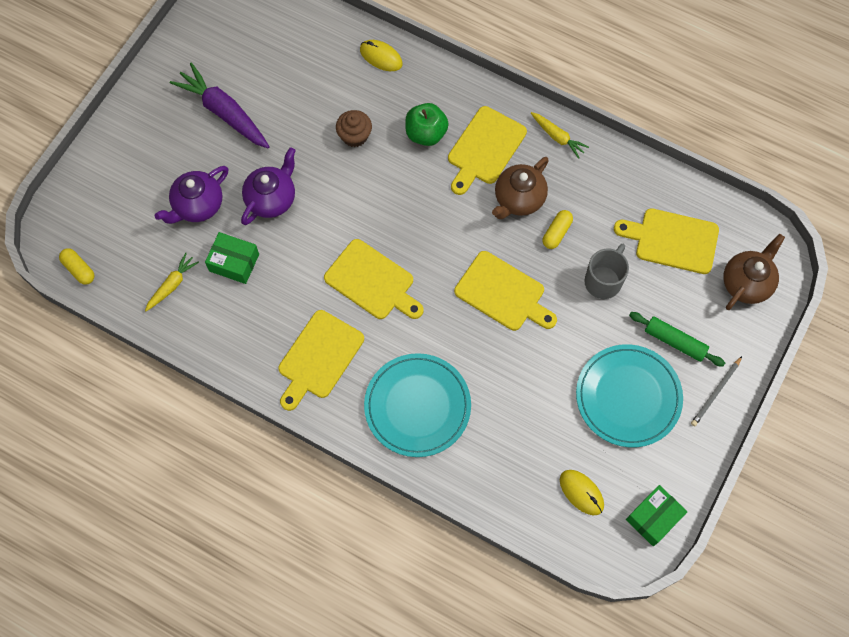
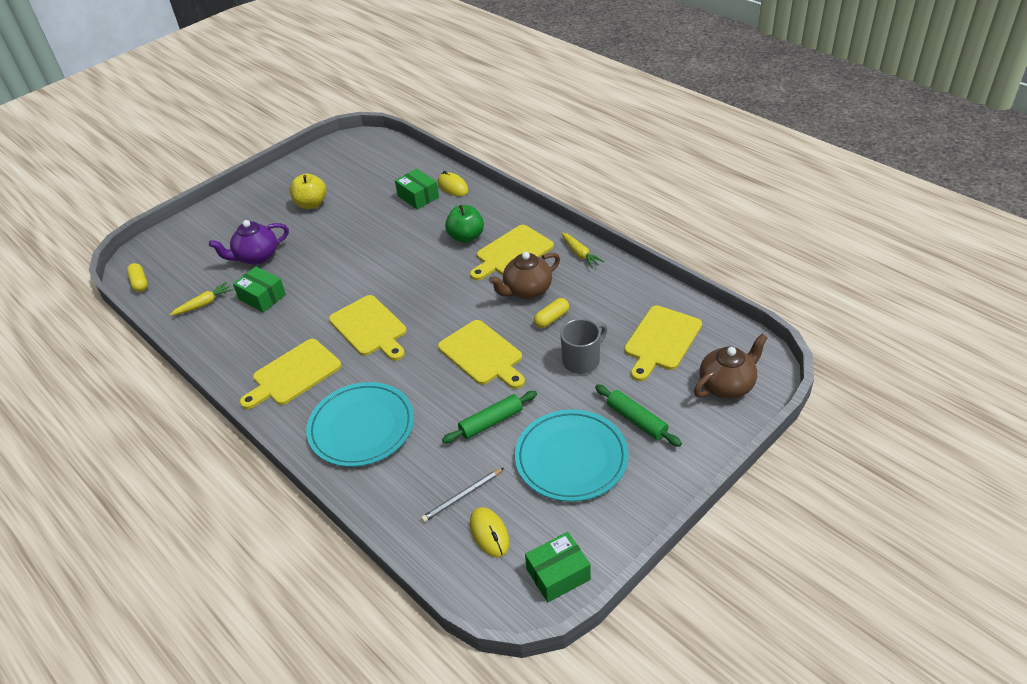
camera: 20 degrees right, 25 degrees down
purple carrot [170,63,270,148] -> yellow apple [290,173,327,209]
purple teapot [241,147,296,225] -> none
brown cupcake [336,110,372,147] -> none
yellow cutting board [614,208,719,274] -> yellow cutting board turned 90 degrees counterclockwise [624,305,702,381]
grey pencil [691,356,742,426] -> grey pencil moved to [421,468,504,522]
none -> green box [395,169,439,209]
none -> green rolling pin [442,391,537,443]

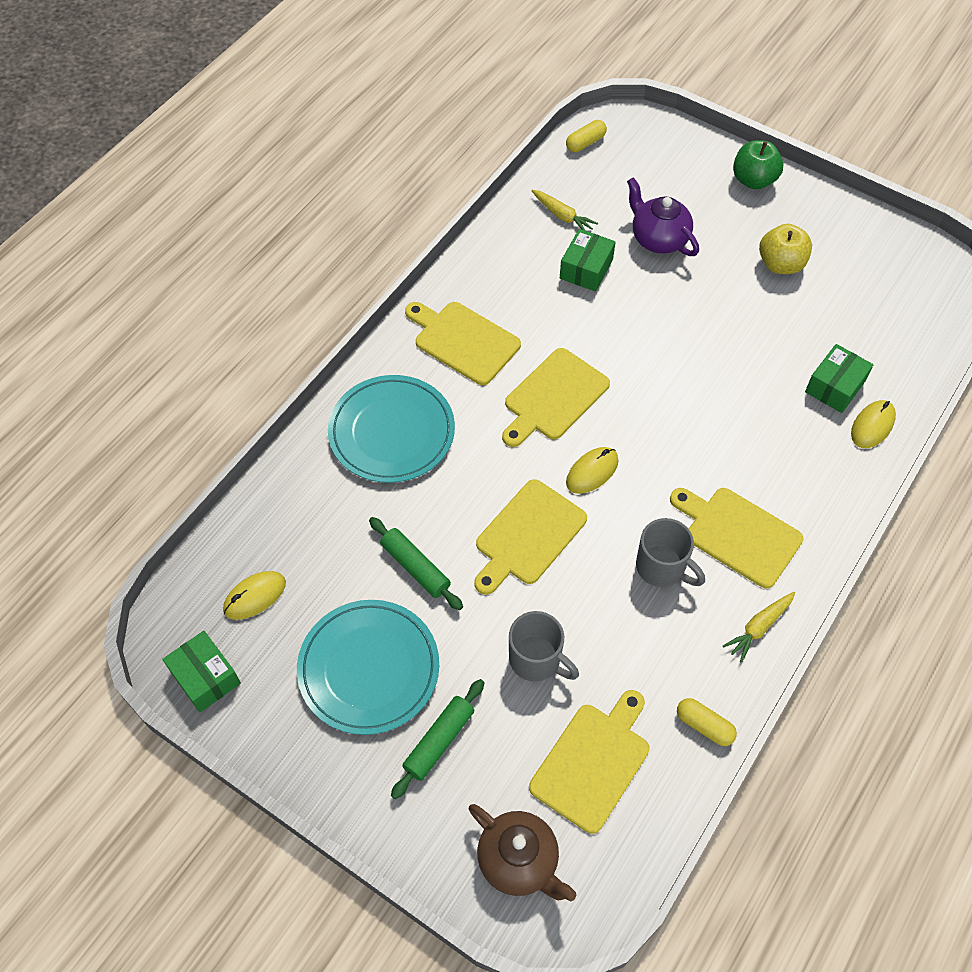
camera: 75 degrees right, 15 degrees up
grey pencil [421,468,504,522] -> none
green apple [445,205,484,243] -> green apple moved to [733,140,783,190]
brown teapot [489,252,560,299] -> grey mug [636,518,705,587]
yellow capsule [534,298,569,328] -> yellow capsule moved to [677,698,737,746]
yellow cutting board [624,305,702,381] -> yellow cutting board turned 105 degrees clockwise [529,690,650,834]
none -> yellow mouse [566,447,619,494]

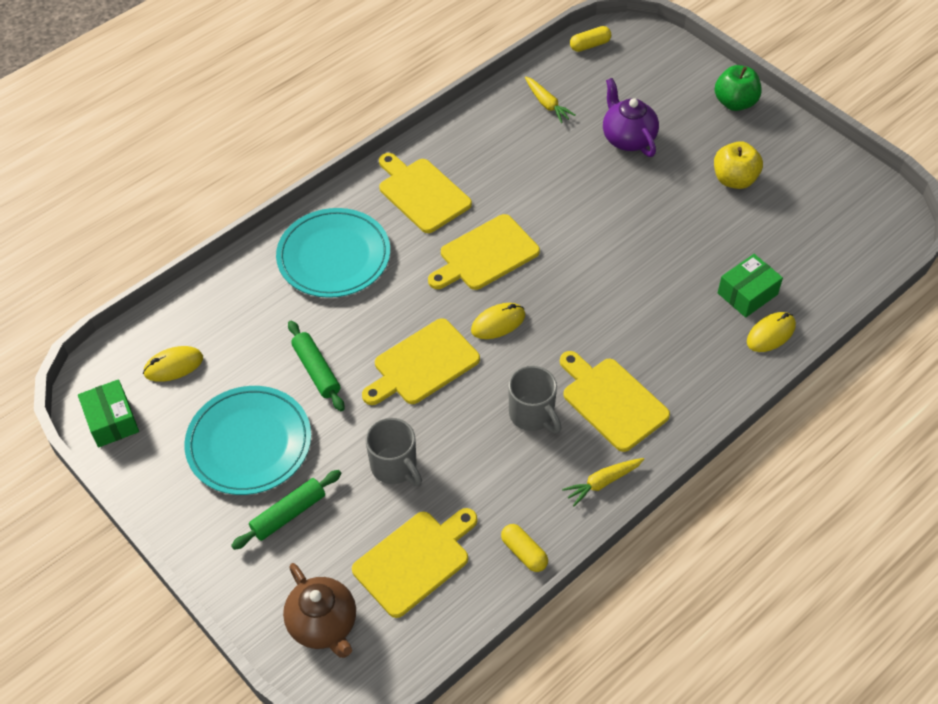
camera: 15 degrees right, 5 degrees down
green box [560,229,616,291] -> none

